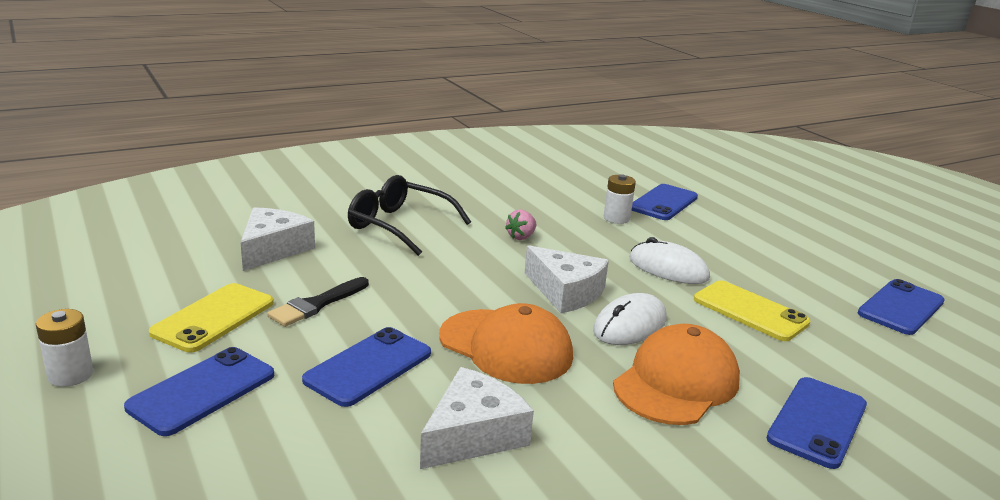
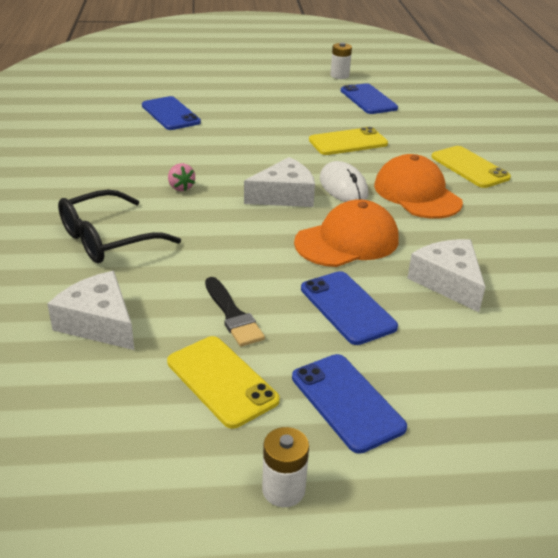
camera: 65 degrees left, 10 degrees up
white battery [604,174,636,224] -> white battery moved to [330,42,352,79]
white mouse [629,237,710,284] -> none
blue phone [766,377,867,469] -> yellow phone [431,146,511,188]

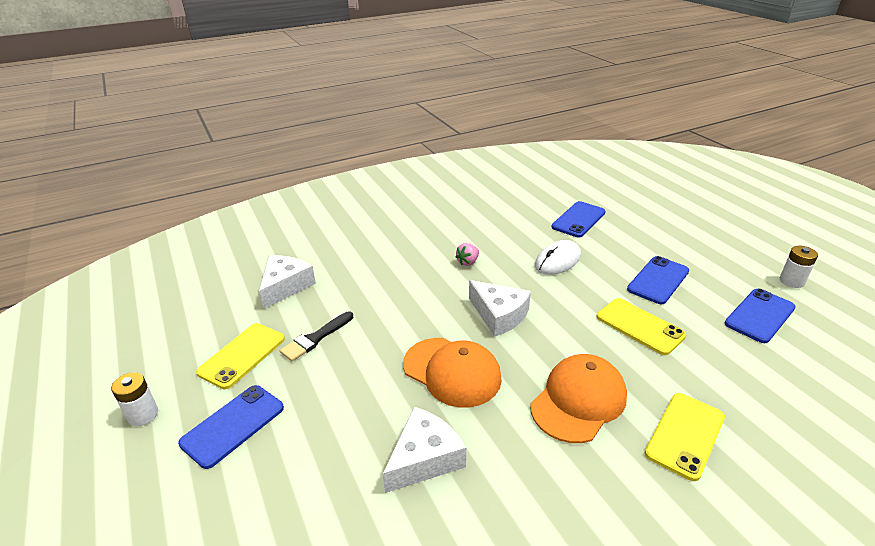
camera: 70 degrees right, 0 degrees up
black glasses [58,189,181,263] -> none
blue phone [301,271,398,345] -> blue phone moved to [627,256,689,304]
white mouse [320,161,368,202] -> white mouse moved to [535,240,581,275]

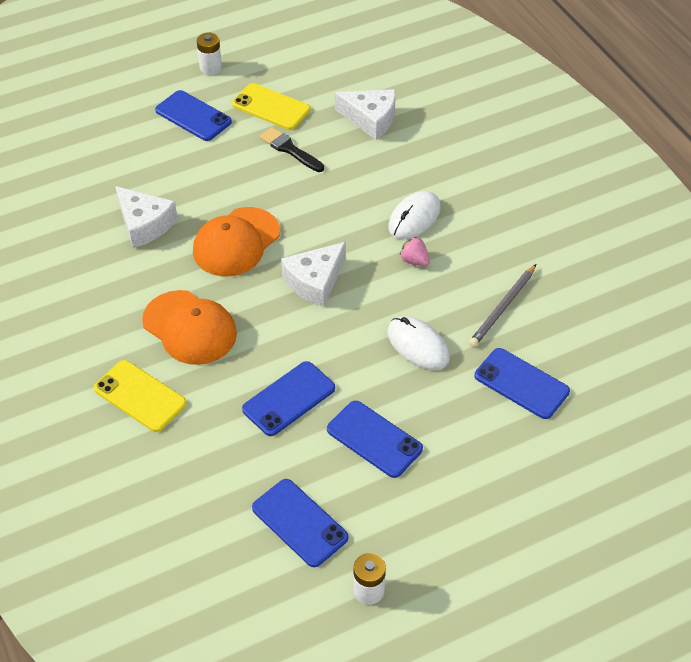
camera: 90 degrees right, 15 degrees up
yellow phone [597,298,686,355] -> blue phone [242,361,335,436]
none -> white mouse [388,191,441,239]
none -> grey pencil [469,264,536,347]

